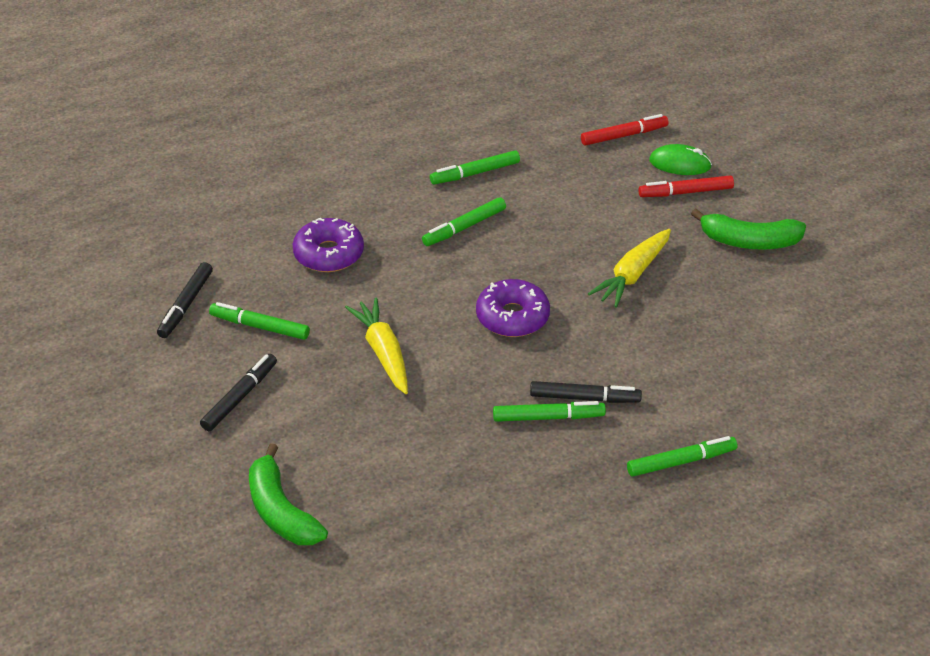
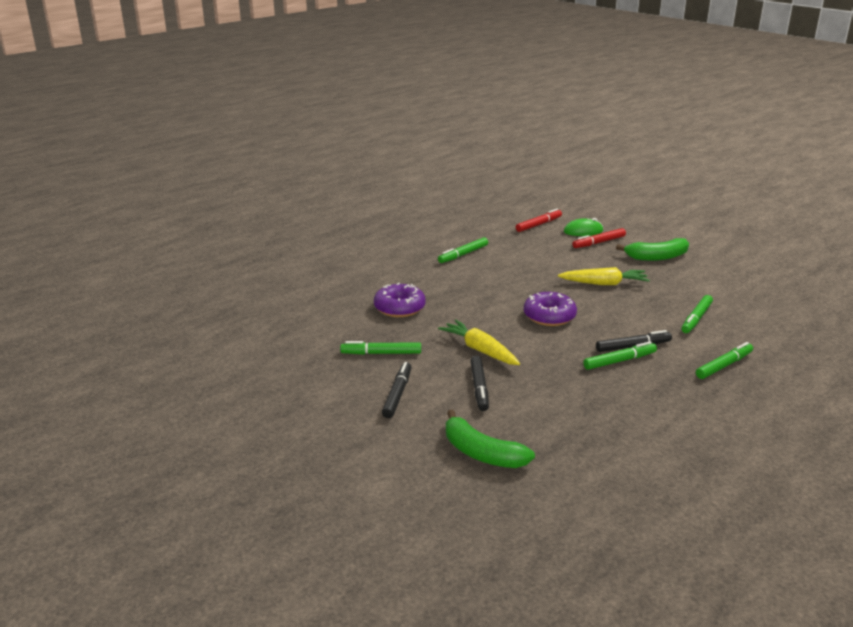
camera: 20 degrees left, 15 degrees down
black marker [157,262,213,338] -> black marker moved to [470,356,489,411]
green marker [422,197,506,246] -> green marker moved to [682,295,713,333]
yellow carrot [588,229,671,308] -> yellow carrot turned 105 degrees counterclockwise [558,267,650,285]

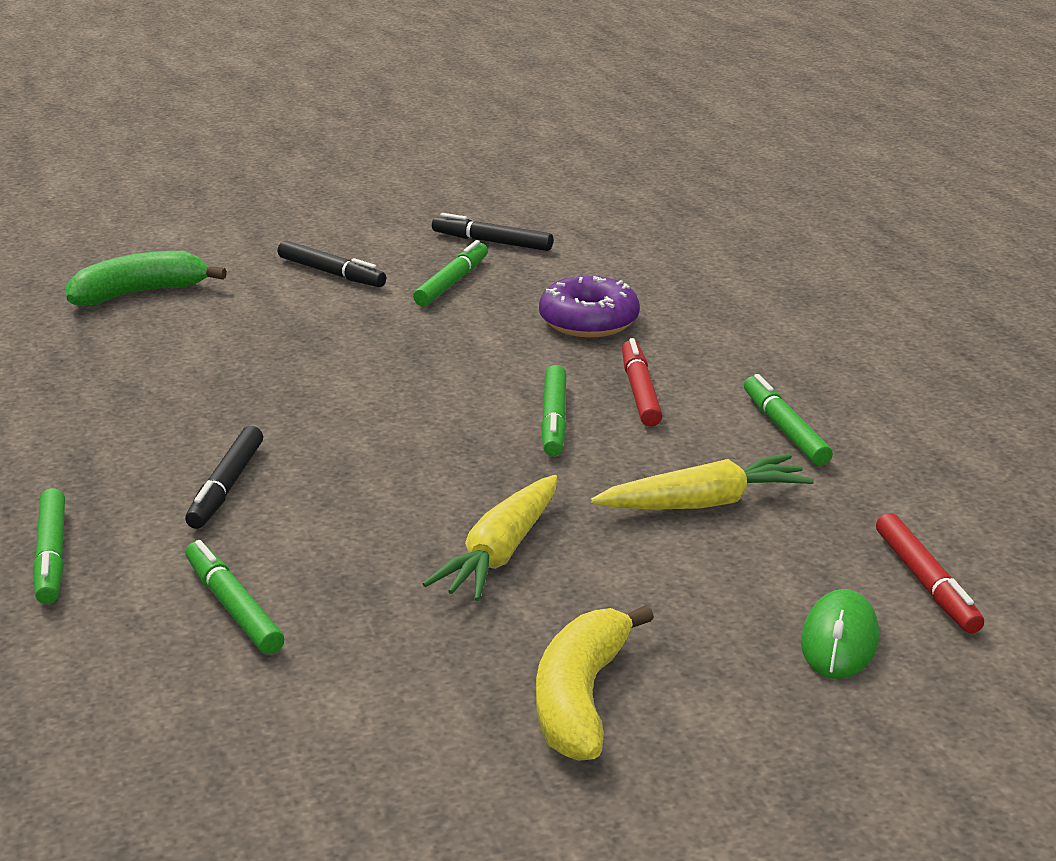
camera: 115 degrees right, 0 degrees up
yellow carrot [438,320,520,365] -> yellow carrot moved to [591,454,814,509]
black marker [470,356,489,411] -> black marker moved to [432,213,553,251]
purple donut [524,292,577,326] -> none
red marker [572,228,626,248] -> red marker moved to [622,338,662,427]
green marker [583,341,657,370] -> green marker moved to [541,365,567,456]
green banana [616,238,689,261] -> yellow banana [536,605,654,761]

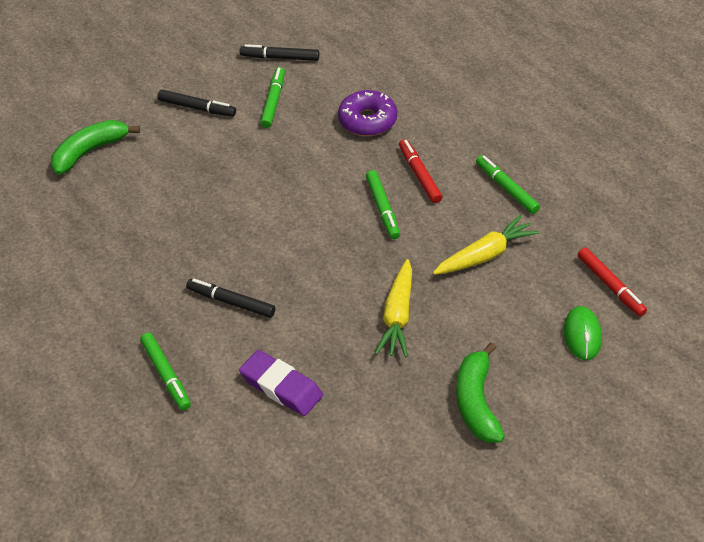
camera: 15 degrees left, 20 degrees up
black marker [185,426,263,529] -> black marker turned 120 degrees clockwise [186,279,275,318]
green marker [186,540,284,655] -> purple eraser [239,350,323,416]
yellow banana [536,605,654,761] -> green banana [456,343,505,443]

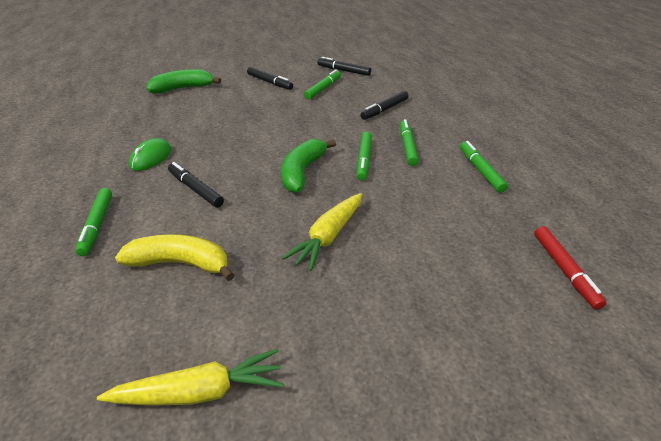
camera: 20 degrees right, 10 degrees down
purple eraser [239,350,323,416] -> yellow banana [115,234,234,281]
purple donut [338,90,397,136] -> black marker [361,91,409,120]
red marker [399,139,442,203] -> green marker [400,119,419,166]
yellow carrot [433,215,539,275] -> yellow carrot moved to [97,349,283,406]
green banana [456,343,505,443] -> green banana moved to [281,139,336,193]
green mouse [564,306,602,360] -> green mouse moved to [129,138,171,171]

